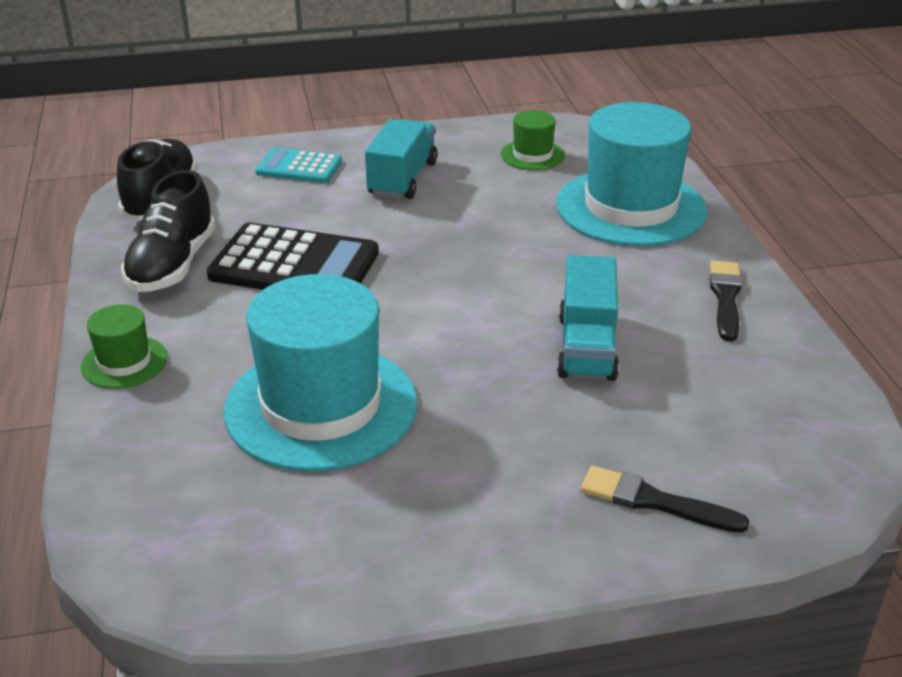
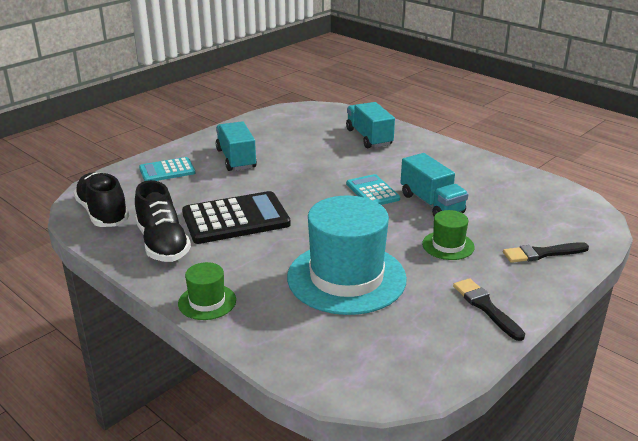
camera: 35 degrees left, 5 degrees down
green hat [501,110,565,170] -> green hat moved to [422,210,475,260]
turquoise hat [556,102,707,246] -> turquoise truck [346,102,395,148]
black brush [710,261,742,342] -> black brush moved to [453,278,525,341]
none -> turquoise calculator [346,174,400,205]

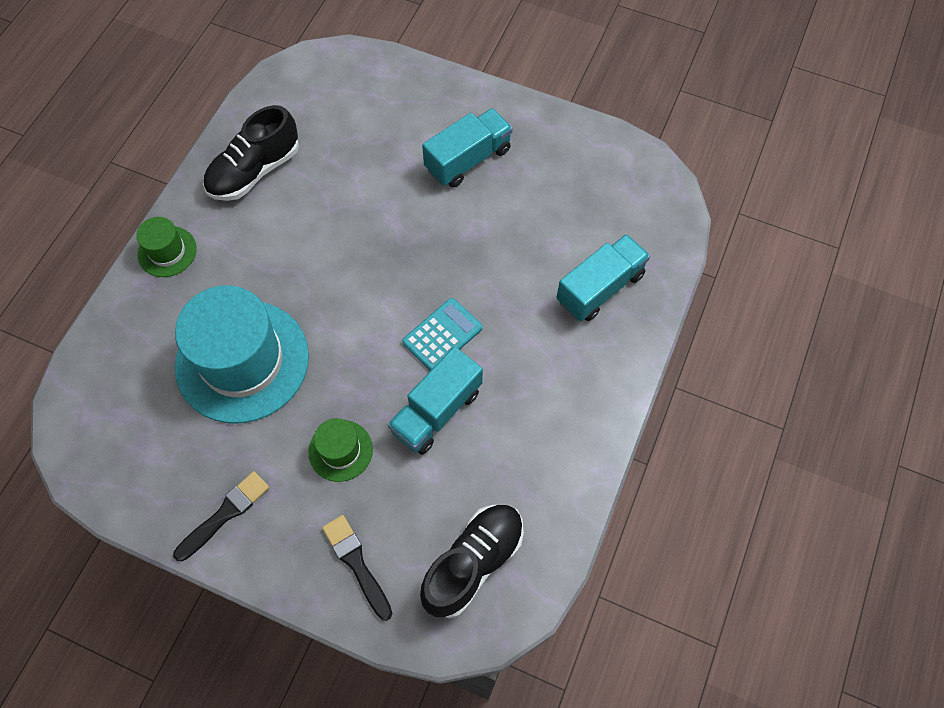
camera: 70 degrees right, 35 degrees up
black shoe [74,172,129,227] -> black shoe moved to [420,505,524,618]
turquoise calculator [139,157,195,181] -> none
black calculator [182,191,291,244] -> none

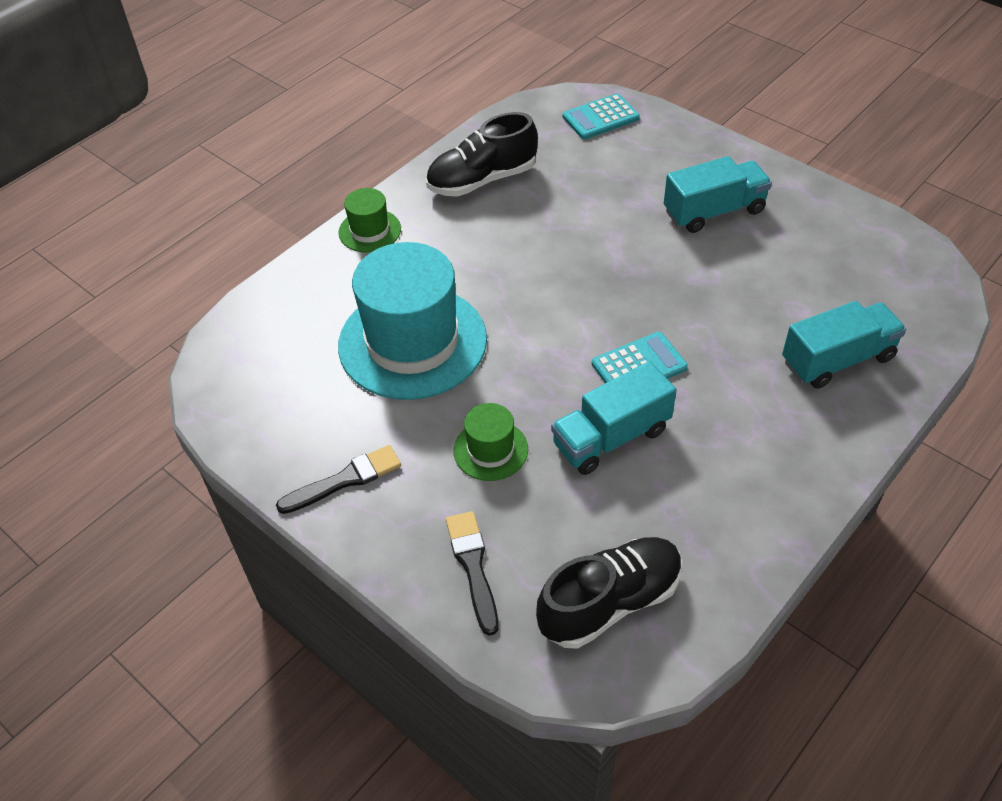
camera: 20 degrees right, 15 degrees down
none -> turquoise calculator [563,94,640,139]

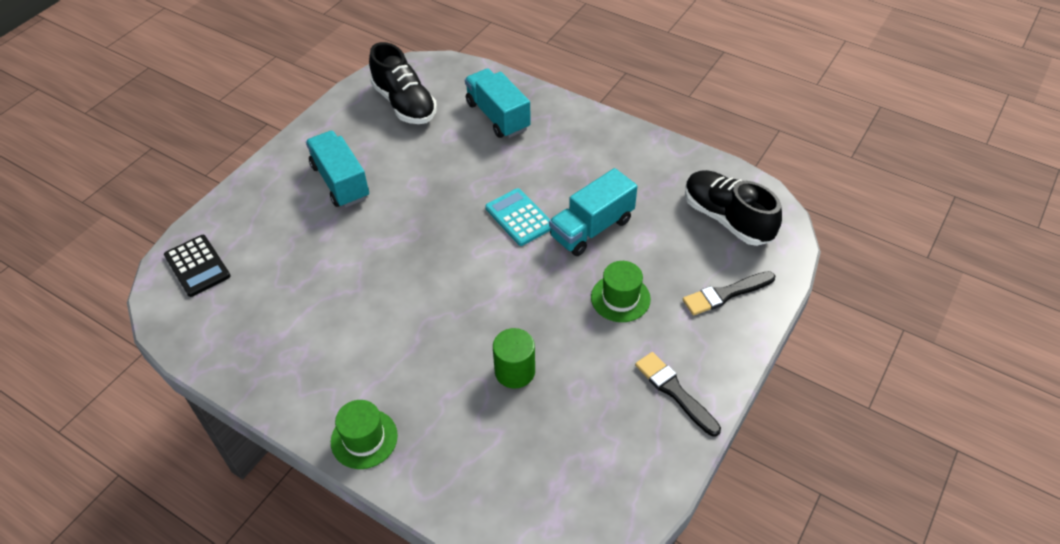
camera: 100 degrees left, 0 degrees up
turquoise hat [338,242,487,400] -> green cylinder [493,328,535,388]
black shoe [426,112,538,197] -> black shoe moved to [369,42,437,124]
turquoise truck [551,361,676,475] -> turquoise truck turned 90 degrees clockwise [549,168,638,256]
turquoise calculator [563,94,640,139] -> black calculator [164,235,231,297]

